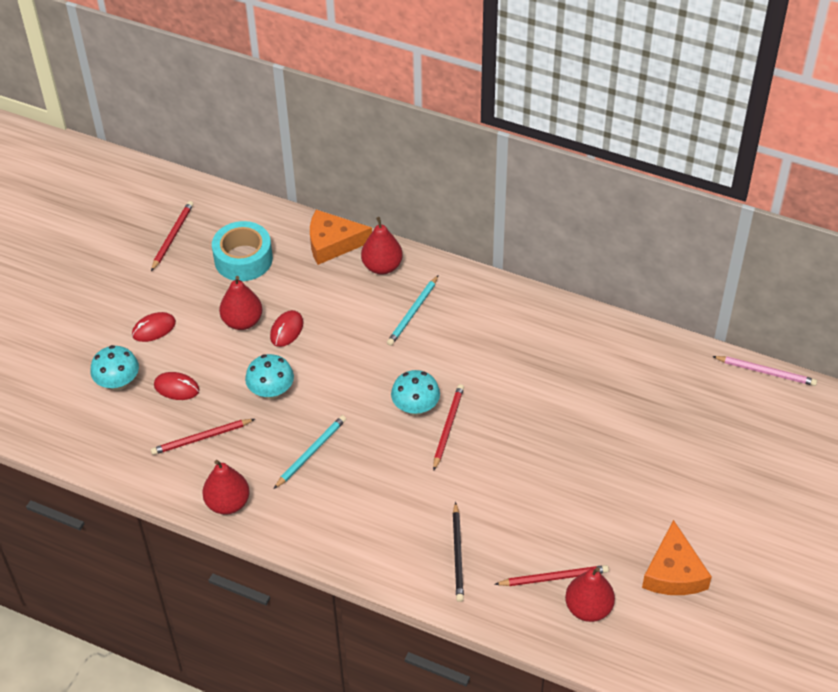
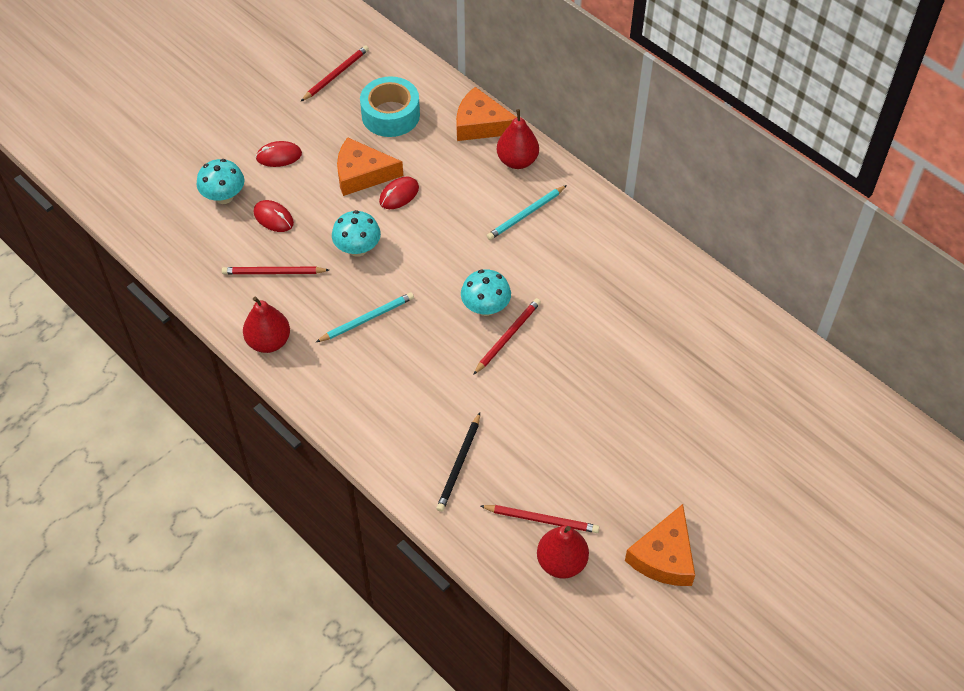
camera: 20 degrees right, 5 degrees up
red pear [219,276,262,330] -> orange cheese [337,137,403,196]
pink pencil [712,356,817,386] -> none

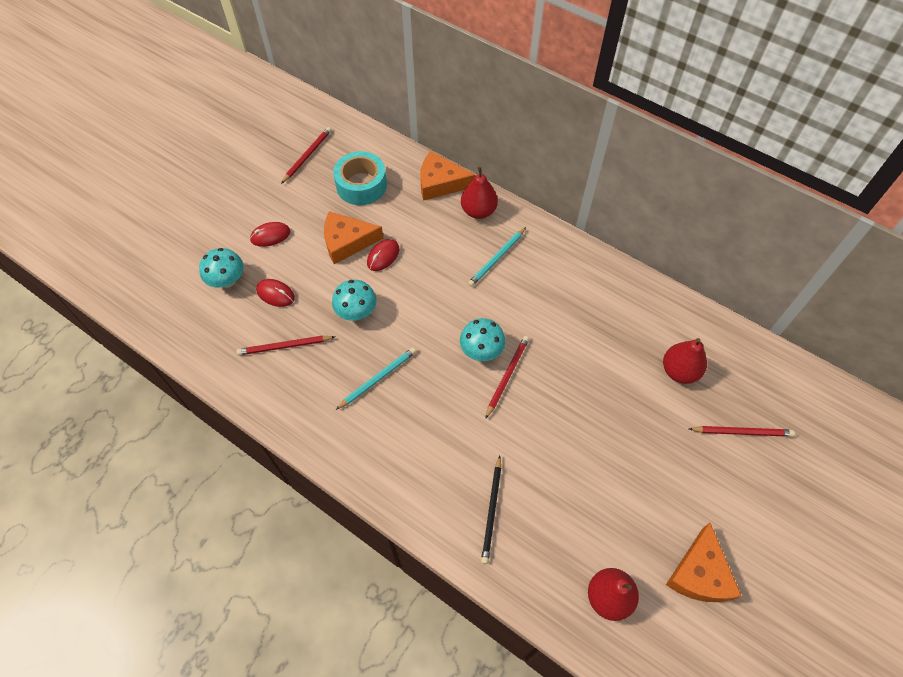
camera: 10 degrees left, 5 degrees up
red pear [243,296,290,353] -> red pear moved to [663,338,707,384]
red pencil [480,505,599,533] -> red pencil moved to [689,426,795,437]

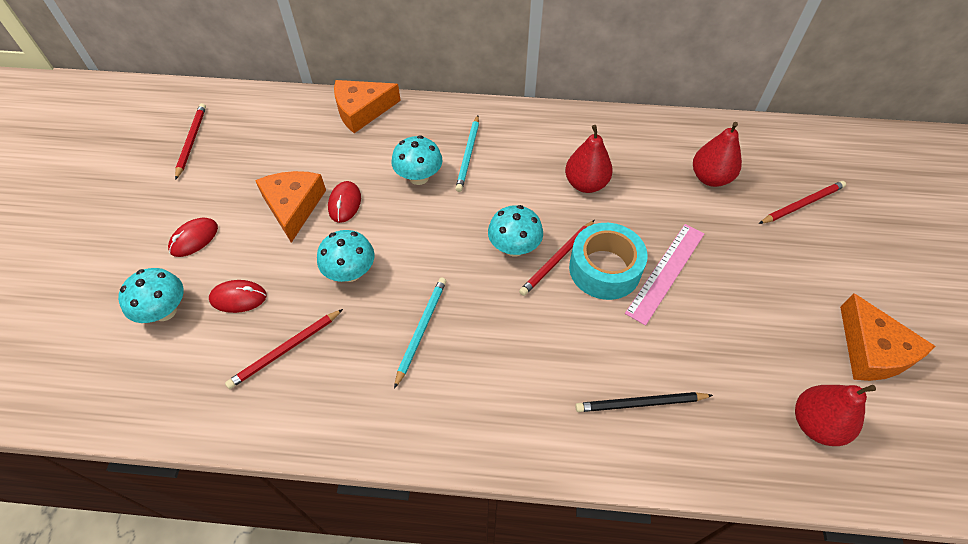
camera: 30 degrees left, 5 degrees down
orange cheese [324,211,384,264] -> orange cheese turned 120 degrees clockwise [255,171,326,243]
turquoise tape [333,151,387,205] -> turquoise tape moved to [569,223,647,300]
red pear [461,167,498,219] -> red pear moved to [565,125,613,193]
black pencil [481,456,501,564] -> black pencil turned 105 degrees clockwise [575,392,713,412]
red pencil [485,336,529,419] -> red pencil turned 135 degrees counterclockwise [519,220,595,296]
none -> turquoise mushroom [391,136,443,185]
none -> pink ruler [625,224,704,326]

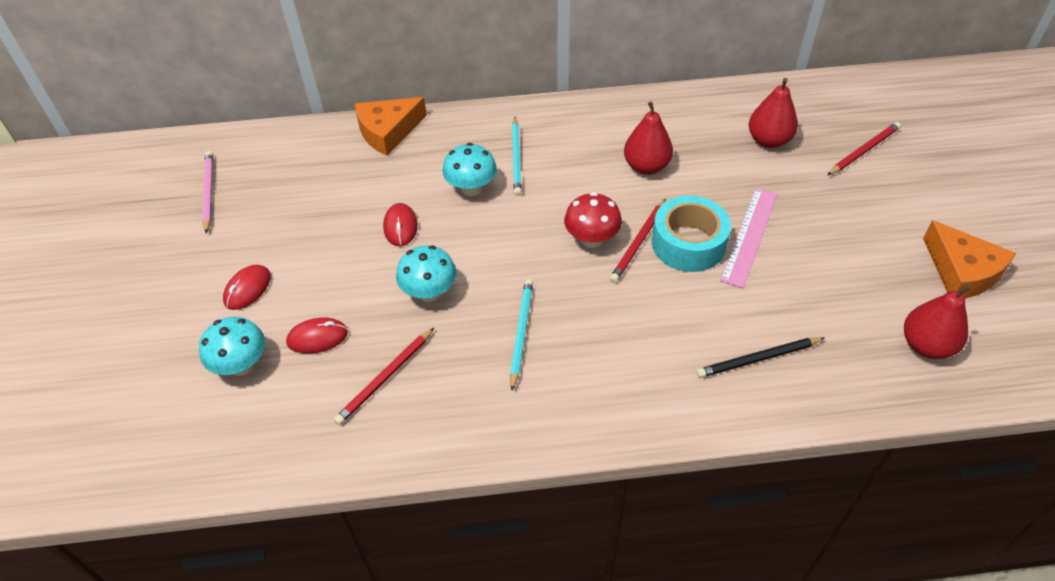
camera: 10 degrees left, 5 degrees down
red pencil [175,103,206,180] -> pink pencil [202,151,213,233]
orange cheese [255,171,326,243] -> none
turquoise mushroom [488,205,543,257] -> red mushroom [564,192,622,248]

